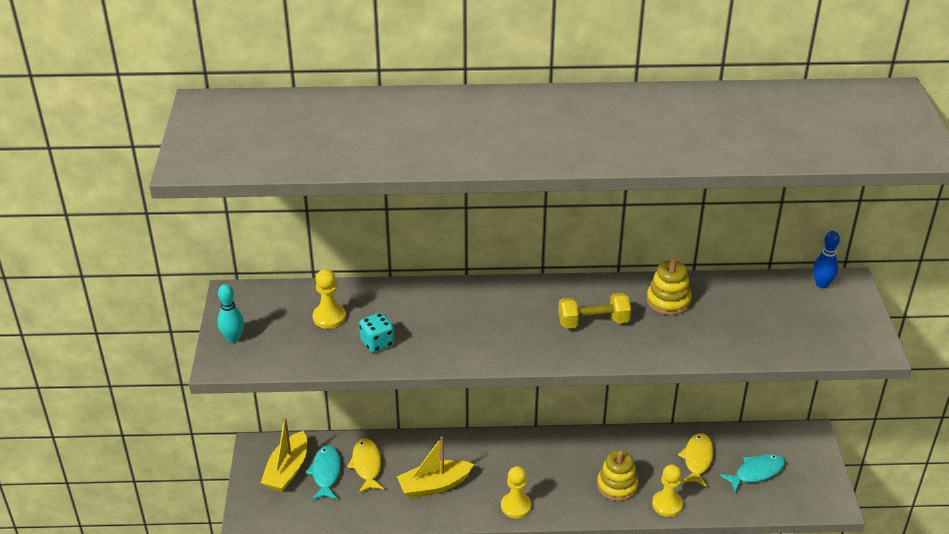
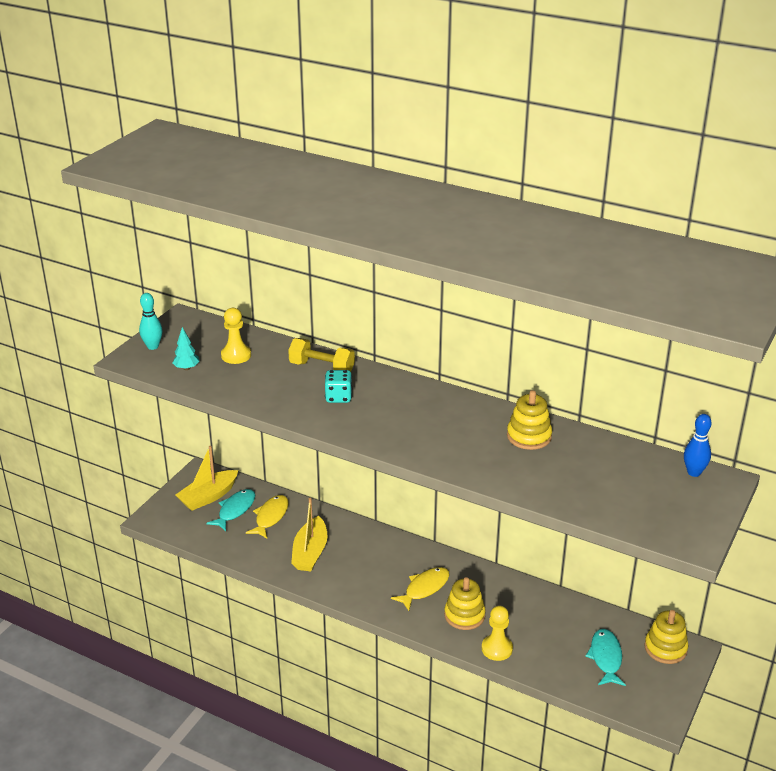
camera: 30 degrees right, 5 degrees down
turquoise dice [359,312,394,353] -> turquoise dice moved to [325,370,352,403]
yellow boat [397,436,474,498] -> yellow boat turned 90 degrees counterclockwise [291,498,328,571]
yellow pawn [501,466,531,519] -> none
yellow dumbbell [558,293,631,329] -> yellow dumbbell moved to [288,338,355,372]
yellow fish [678,433,714,487] -> yellow fish moved to [391,567,450,611]
turquoise fish [720,454,785,493] -> turquoise fish turned 90 degrees counterclockwise [585,629,626,686]
none -> turquoise tree [173,327,200,370]
none -> yellow stacking toy [644,610,689,664]

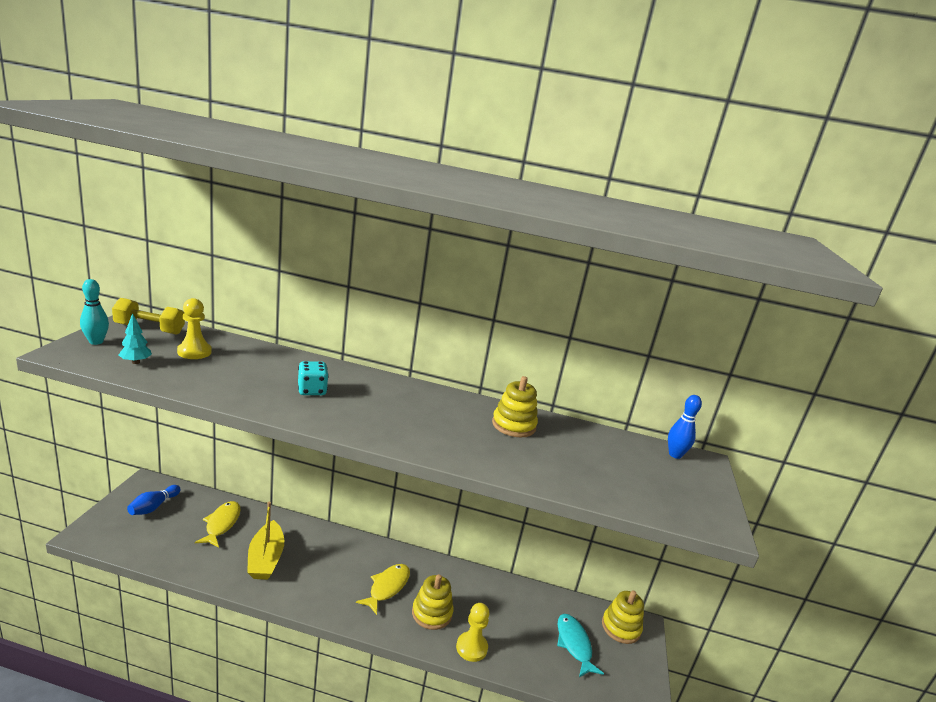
camera: 20 degrees left, 10 degrees down
yellow boat [176,445,238,511] -> blue bowling pin [127,485,181,515]
turquoise fish [206,489,255,531] -> none
yellow dumbbell [288,338,355,372] -> yellow dumbbell moved to [112,298,185,335]

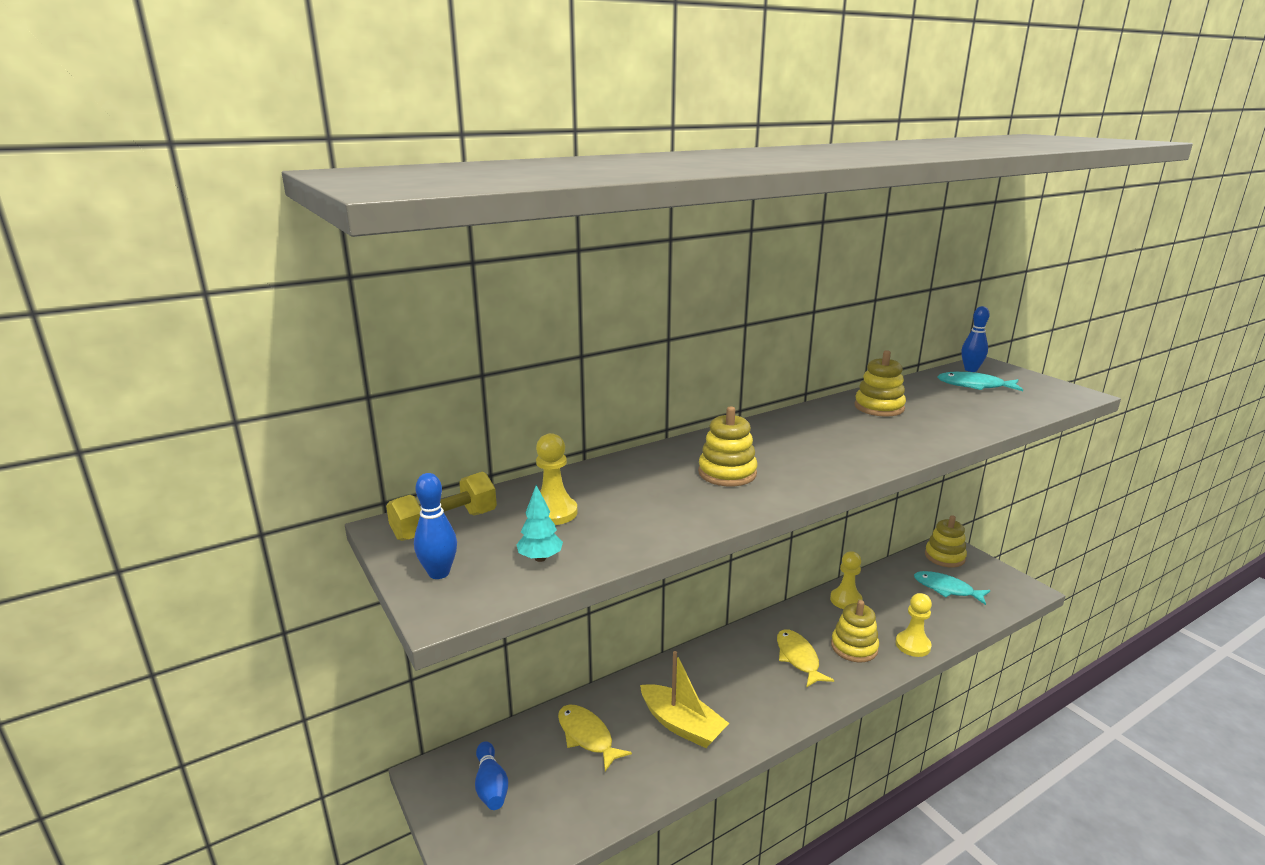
camera: 40 degrees left, 0 degrees up
turquoise bowling pin [80,279,109,345] -> blue bowling pin [414,473,457,579]
turquoise dice [298,361,329,395] -> yellow stacking toy [698,407,758,486]
none -> yellow pawn [830,551,863,609]
none -> turquoise fish [937,372,1023,391]

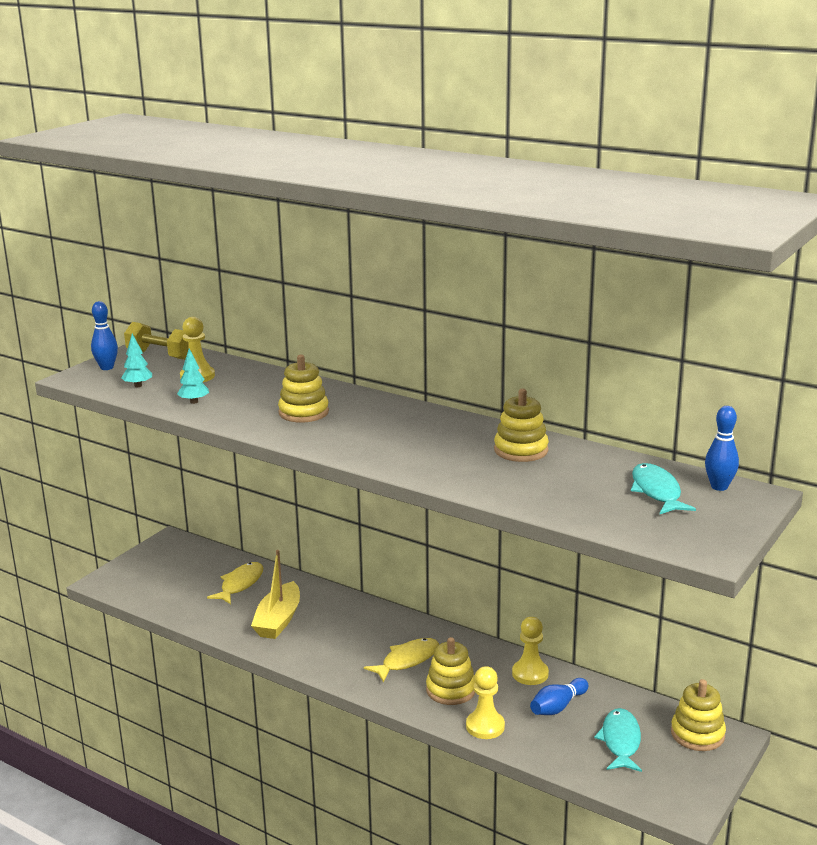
camera: 65 degrees right, 0 degrees up
blue bowling pin [475,741,508,810] -> blue bowling pin moved to [530,678,588,715]
none -> turquoise tree [177,348,209,404]

